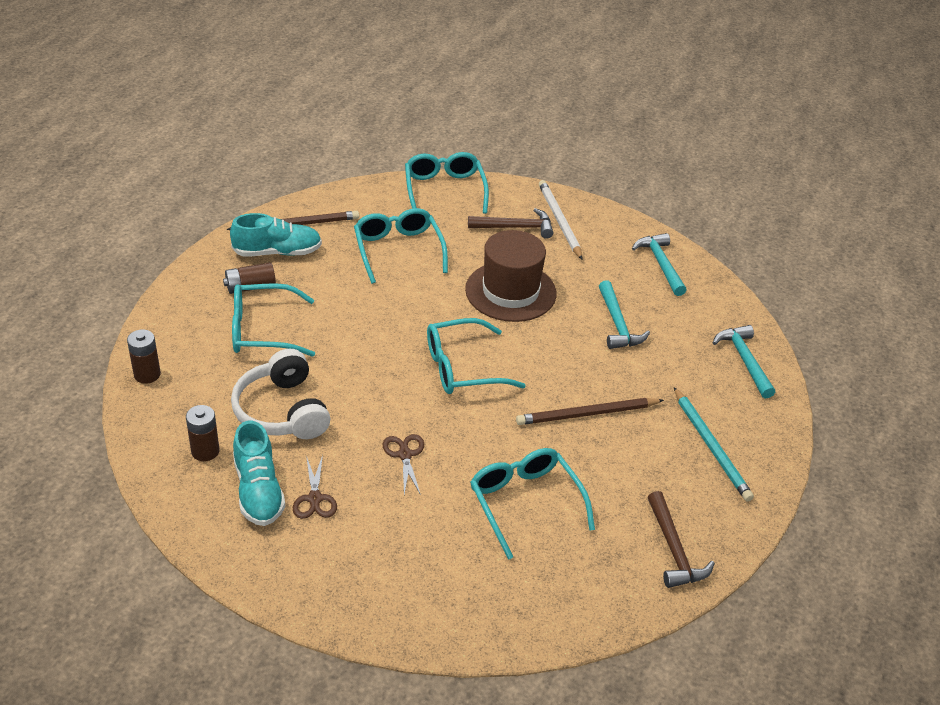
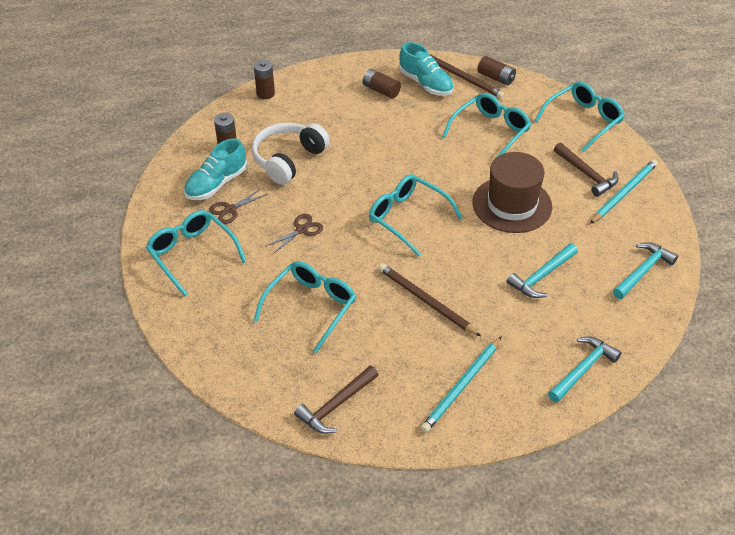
camera: 60 degrees right, 5 degrees up
turquoise glasses [232,283,315,357] -> turquoise glasses moved to [146,210,247,296]
white pencil [539,180,582,259] -> turquoise pencil [590,159,658,224]
none -> brown battery [477,56,516,85]

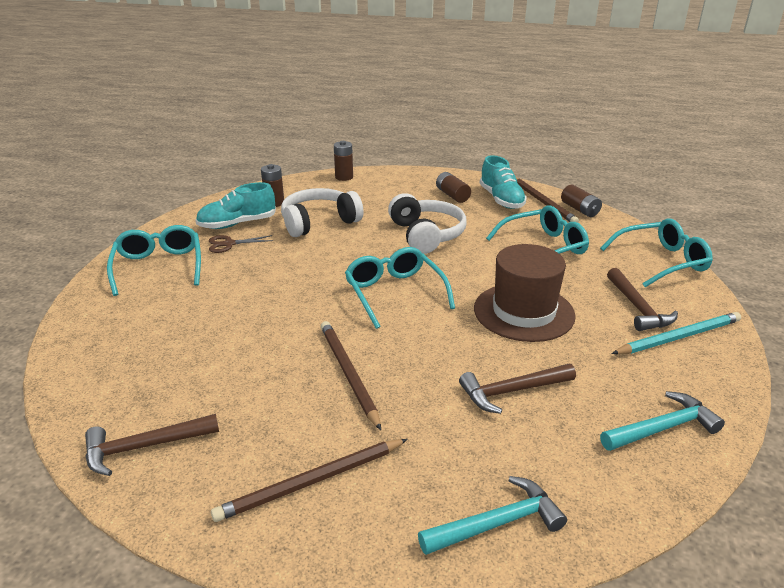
camera: 25 degrees right, 15 degrees down
turquoise glasses [254,261,356,353] -> none
brown scissors [266,214,323,254] -> none
turquoise pencil [420,336,502,433] -> brown pencil [211,439,408,522]
turquoise hammer [506,243,578,298] -> brown hammer [459,364,576,414]
none -> white headphones [388,193,467,254]

